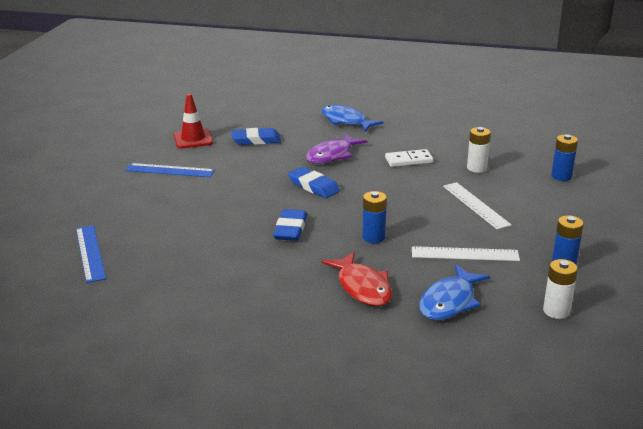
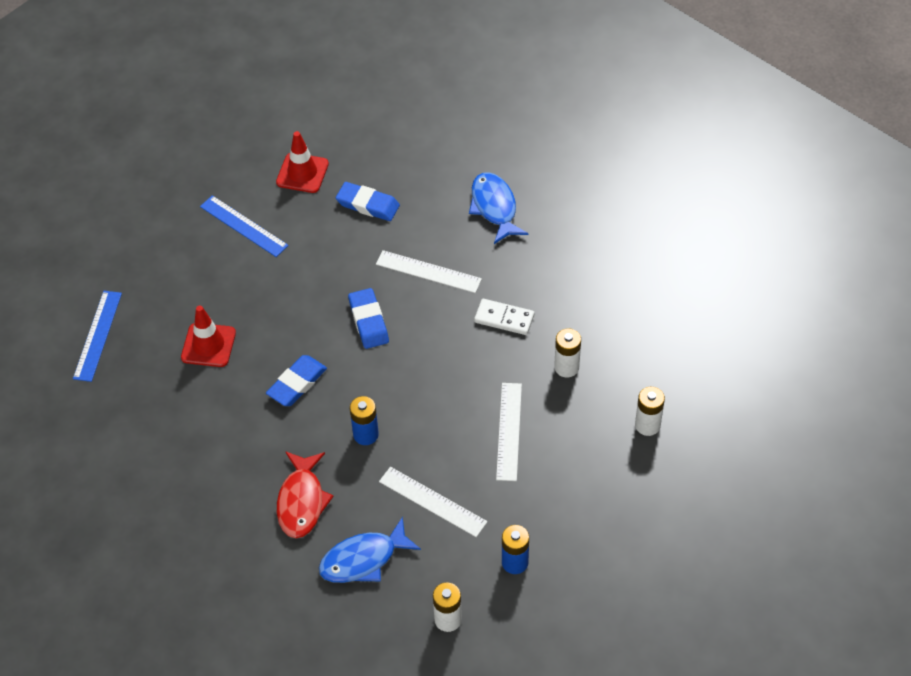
camera: 30 degrees right, 25 degrees up
purple fish [306,133,367,164] -> white ruler [376,250,482,293]
blue battery [551,135,578,181] -> white battery [635,387,665,436]
none -> red traffic cone [181,305,236,367]

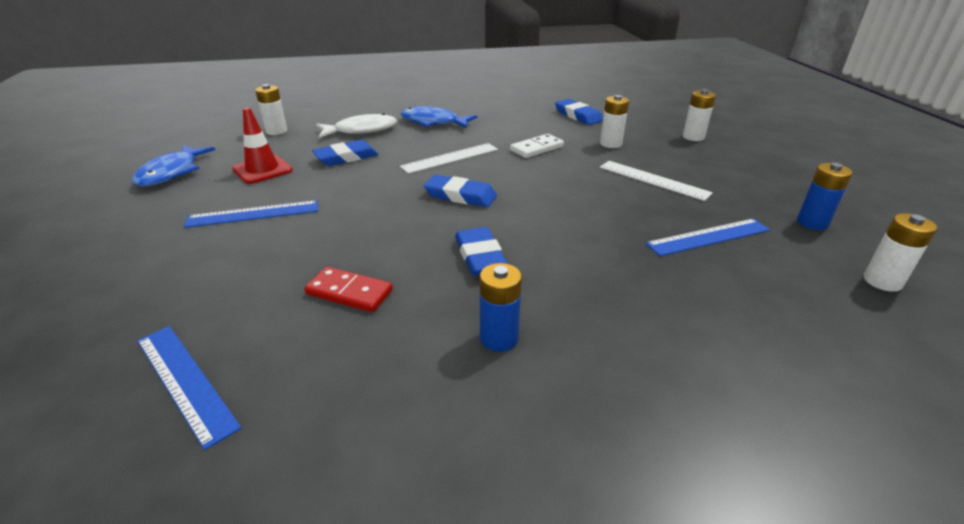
camera: 55 degrees left, 20 degrees down
red traffic cone [181,305,236,367] -> red domino [304,267,393,312]
red fish [277,451,334,538] -> none
blue fish [319,517,421,583] -> blue fish moved to [132,145,215,186]
blue battery [350,396,379,445] -> blue battery moved to [480,263,522,352]
white ruler [379,467,488,537] -> blue ruler [645,219,770,256]
none -> white battery [255,84,287,135]
none -> white fish [316,113,397,138]
none -> blue eraser [555,99,603,125]

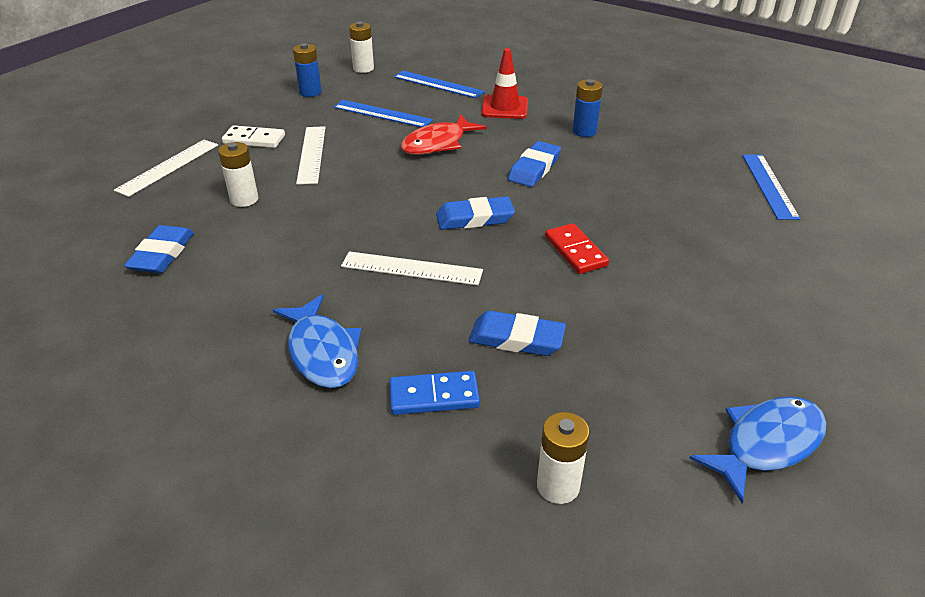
camera: 135 degrees left, 5 degrees up
blue ruler [184,200,318,228] -> blue ruler moved to [394,71,485,98]
red traffic cone [232,107,293,184] -> red traffic cone moved to [481,48,528,119]
red domino [304,267,393,312] -> red domino moved to [545,223,609,274]
white fish [316,113,397,138] -> blue domino [389,371,480,415]
blue eraser [424,175,497,207] -> blue eraser turned 75 degrees counterclockwise [436,196,515,230]
white domino [510,134,564,158] -> white domino moved to [222,125,285,148]
white battery [683,89,716,141] -> white ruler [114,140,218,197]
none -> red fish [401,115,487,155]

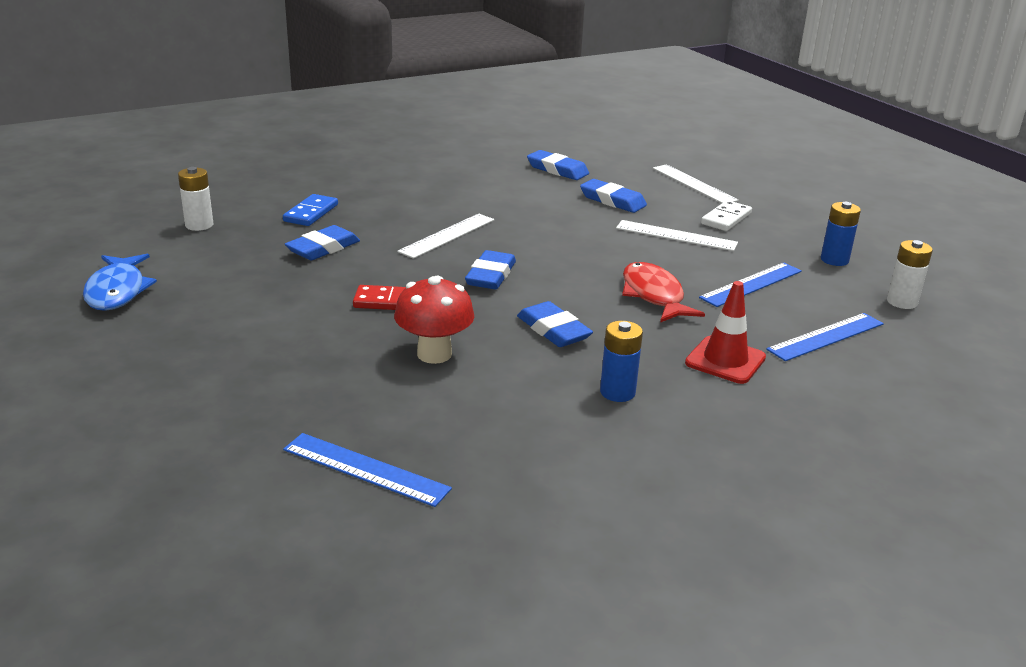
camera: 115 degrees right, 10 degrees down
white battery [218,142,258,207] -> blue eraser [580,179,647,213]
blue fish [273,294,361,388] -> none
none -> red mushroom [394,276,474,364]

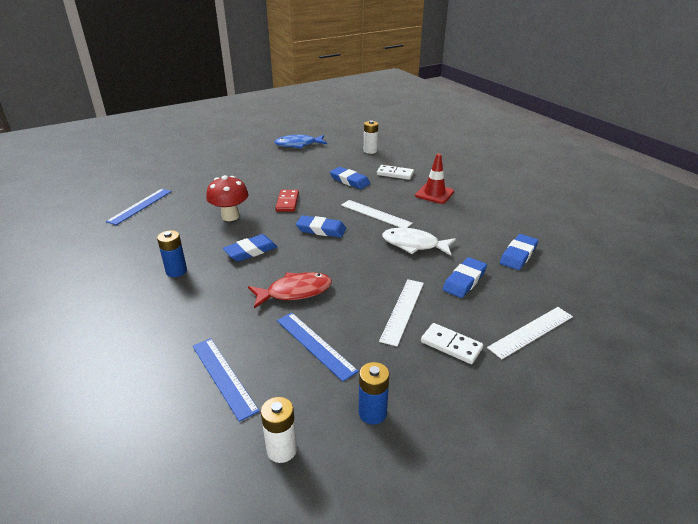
camera: 90 degrees right, 5 degrees up
blue domino [283,194,338,226] -> white domino [377,165,414,180]
red traffic cone [685,281,766,384] -> red traffic cone moved to [415,154,454,204]
none -> white fish [382,228,456,256]

